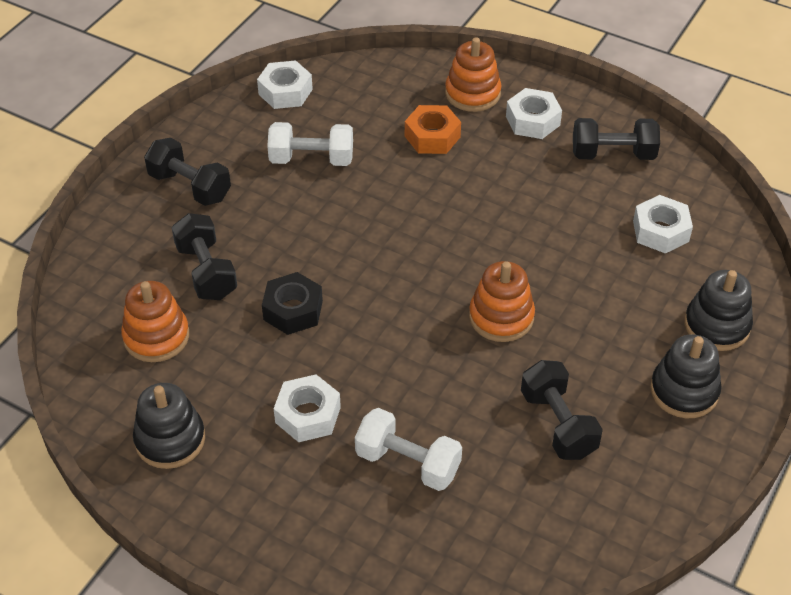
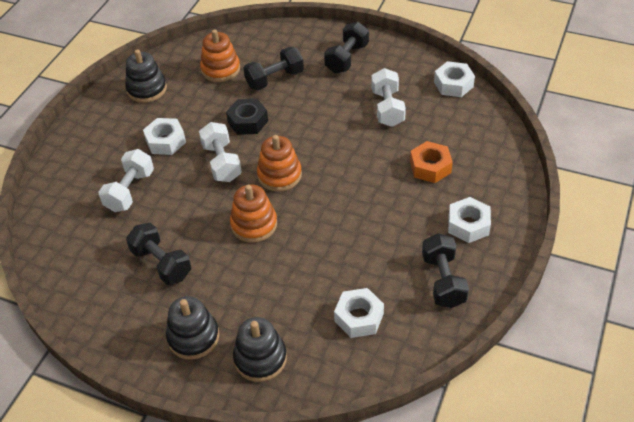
camera: 85 degrees right, 0 degrees up
orange stacking toy [445,37,502,112] -> orange stacking toy moved to [257,135,302,192]
black dumbbell [521,360,603,460] -> black dumbbell turned 75 degrees clockwise [126,223,191,285]
none -> white dumbbell [199,122,242,182]

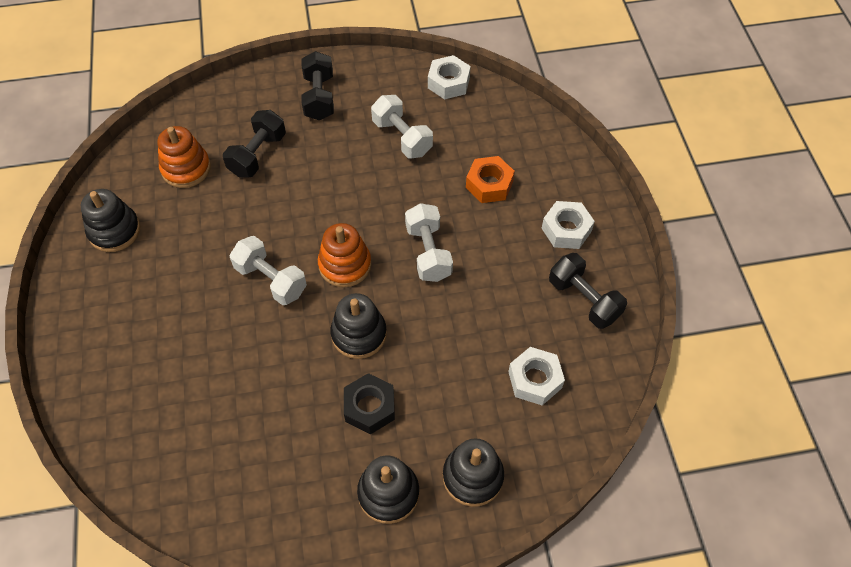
camera: 35 degrees left, 10 degrees up
white dumbbell [98,149,154,212] -> white dumbbell moved to [405,203,453,282]
black dumbbell [126,223,191,285] -> none
white nut [143,118,186,155] -> none
black nut [226,99,268,135] -> black nut moved to [344,373,395,434]
orange stacking toy [230,184,277,243] -> black stacking toy [330,293,387,359]

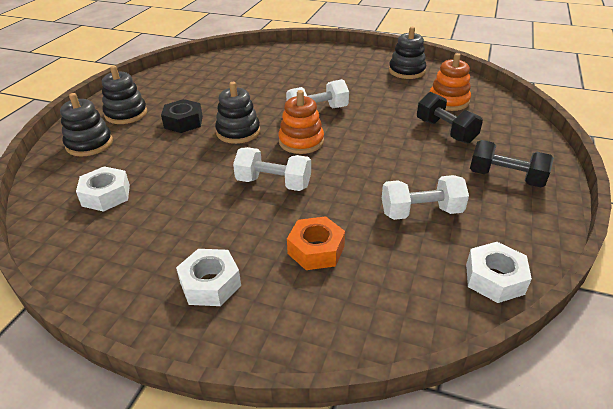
camera: 120 degrees right, 20 degrees down
black dumbbell [549,253,627,329] -> none

